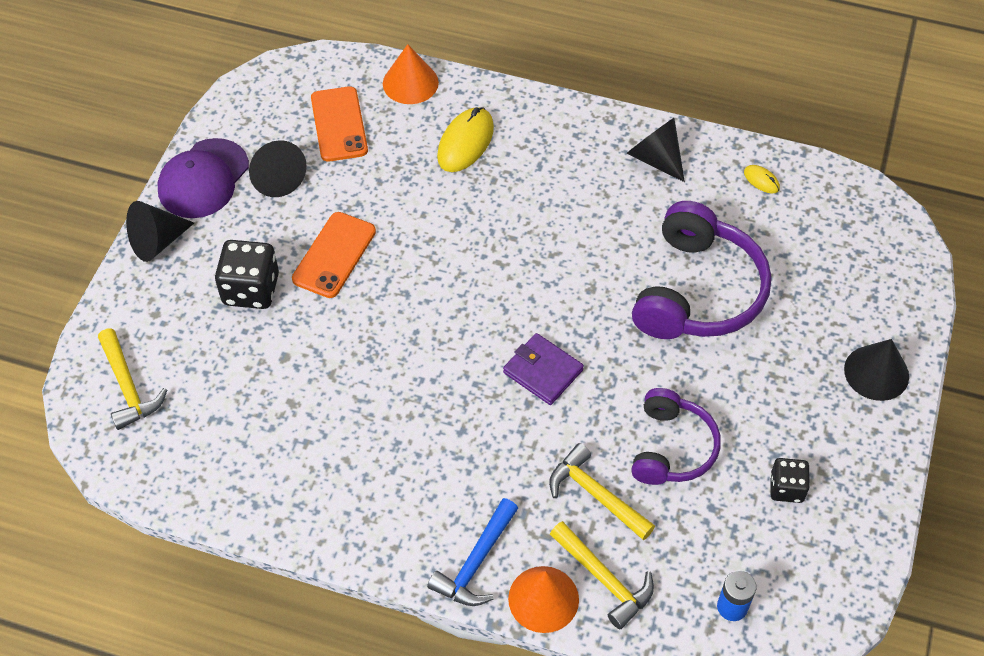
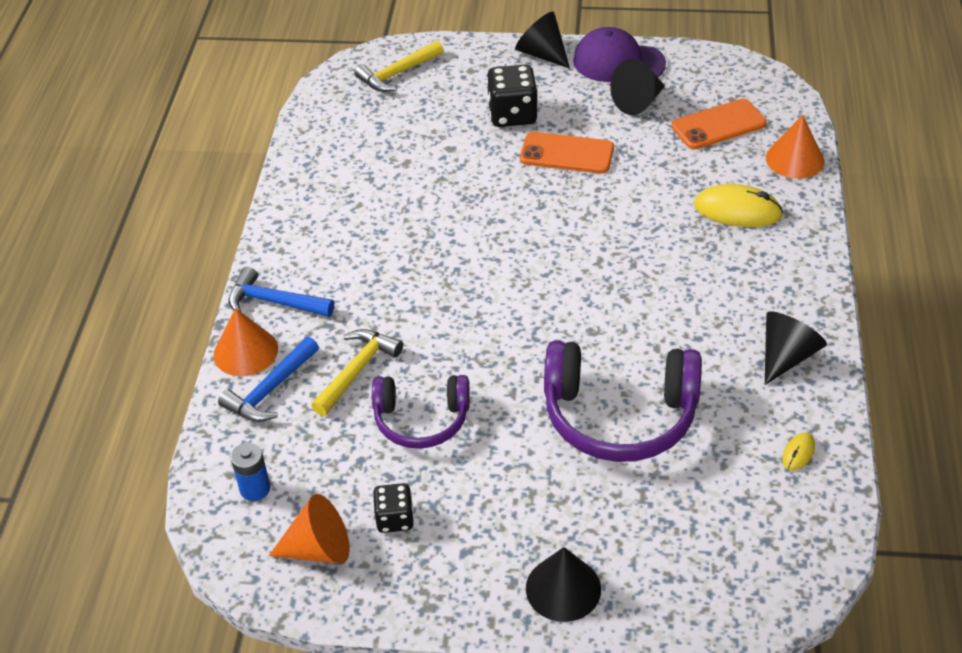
camera: 80 degrees right, 10 degrees down
purple wallet [503,333,584,405] -> none
yellow hammer [550,521,654,629] -> blue hammer [218,337,319,422]
none -> orange cone [269,494,350,564]

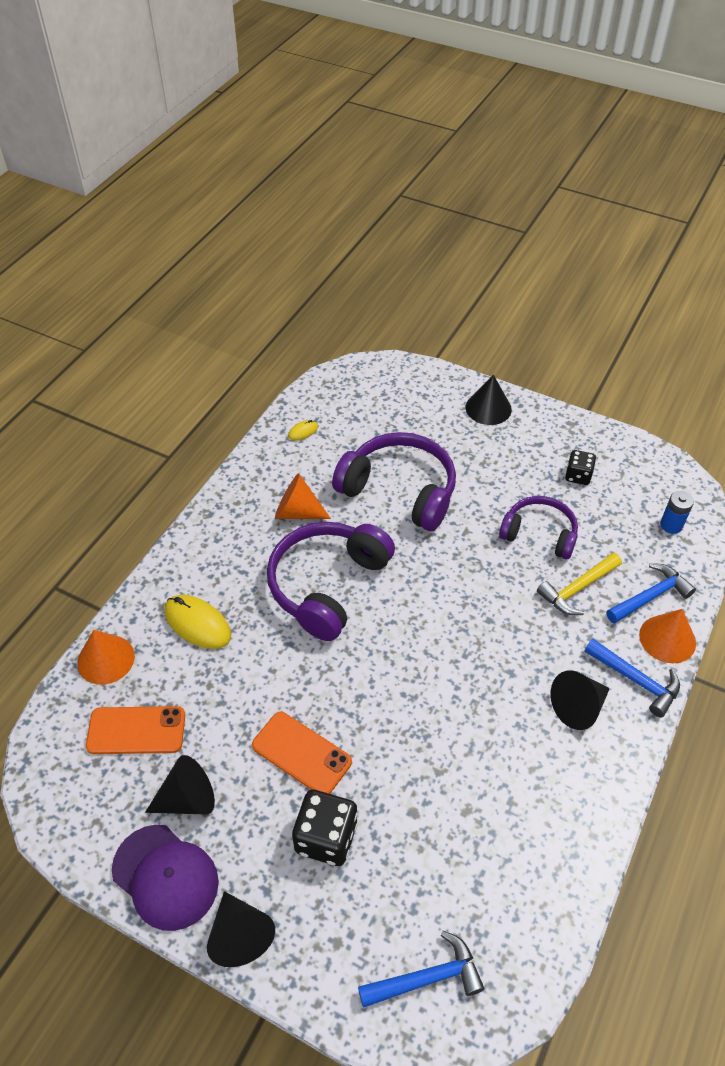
camera: 160 degrees left, 5 degrees up
orange cone [269,494,350,564] -> orange cone moved to [275,473,331,519]
yellow hammer [355,40,444,92] -> blue hammer [358,931,484,1008]
black cone [765,311,827,385] -> black cone moved to [551,670,610,730]
none -> purple headphones [267,522,395,641]

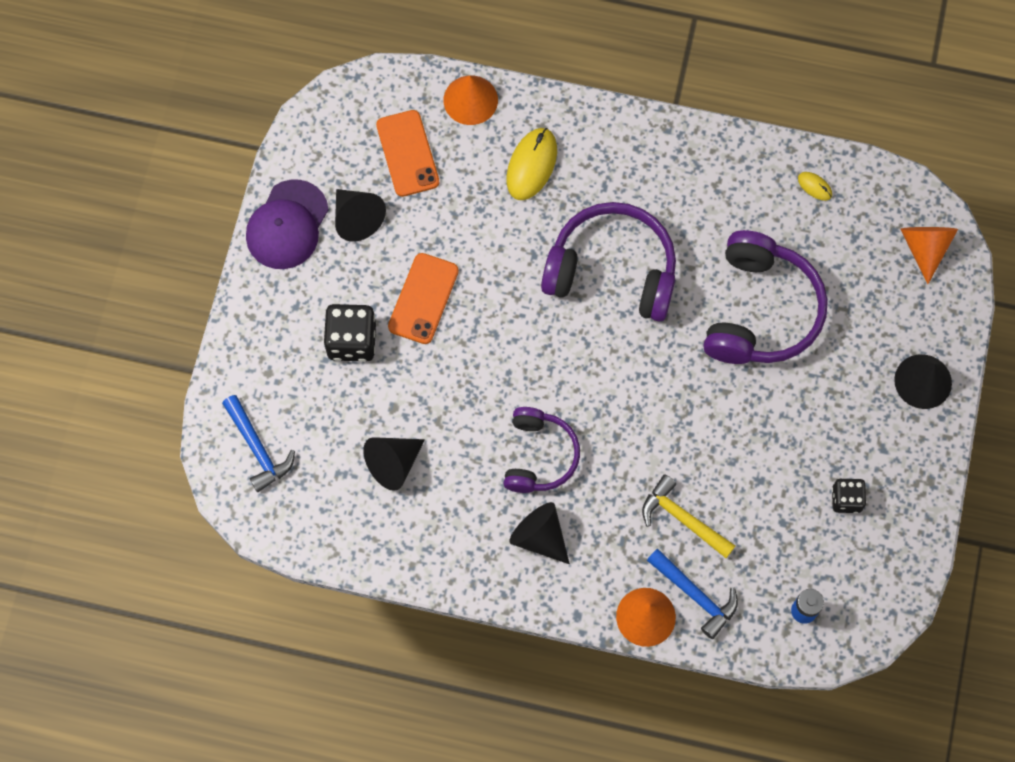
camera: 75 degrees right, 20 degrees up
black cone [207,891,275,967] -> black cone moved to [363,437,425,491]
orange cone [275,473,331,519] -> orange cone moved to [901,227,958,284]
purple headphones [499,496,578,559] -> purple headphones moved to [503,407,580,493]
blue hammer [584,639,680,717] -> none

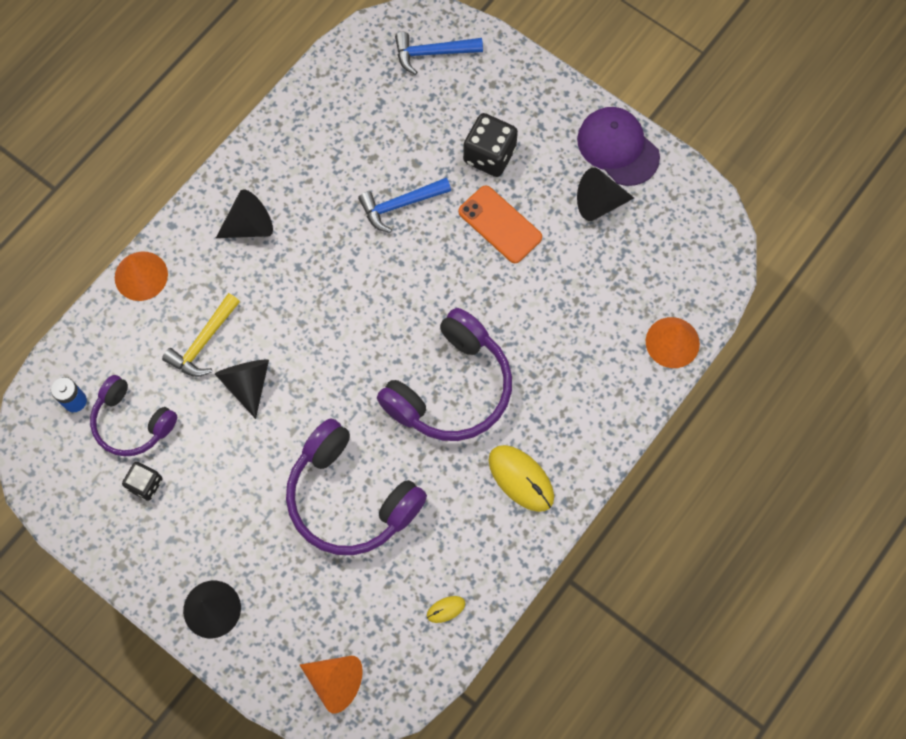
camera: 115 degrees right, 0 degrees up
black cone [363,437,425,491] -> black cone moved to [215,359,269,419]
orange phone [376,110,439,197] -> none
purple headphones [503,407,580,493] -> purple headphones moved to [90,375,177,456]
yellow mouse [507,128,557,200] -> yellow mouse moved to [489,445,554,512]
yellow hammer [642,475,735,558] -> yellow hammer turned 150 degrees clockwise [162,293,240,377]
blue hammer [647,549,738,639] -> blue hammer moved to [358,178,451,233]

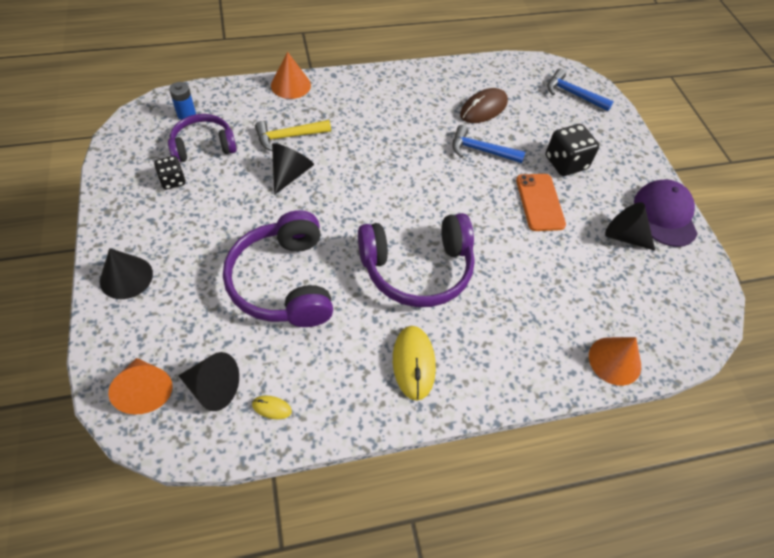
camera: 35 degrees right, 15 degrees down
purple headphones [90,375,177,456] -> purple headphones turned 90 degrees clockwise [168,114,237,162]
black cone [216,189,273,238] -> black cone moved to [178,352,239,411]
none -> brown mouse [460,88,508,123]

